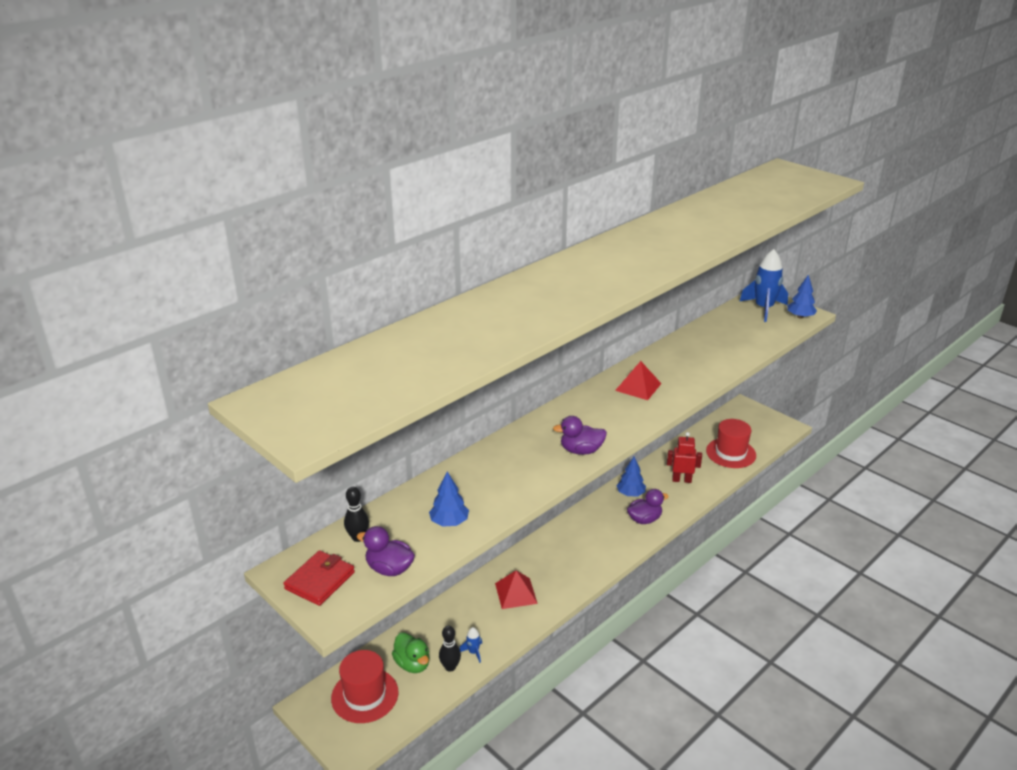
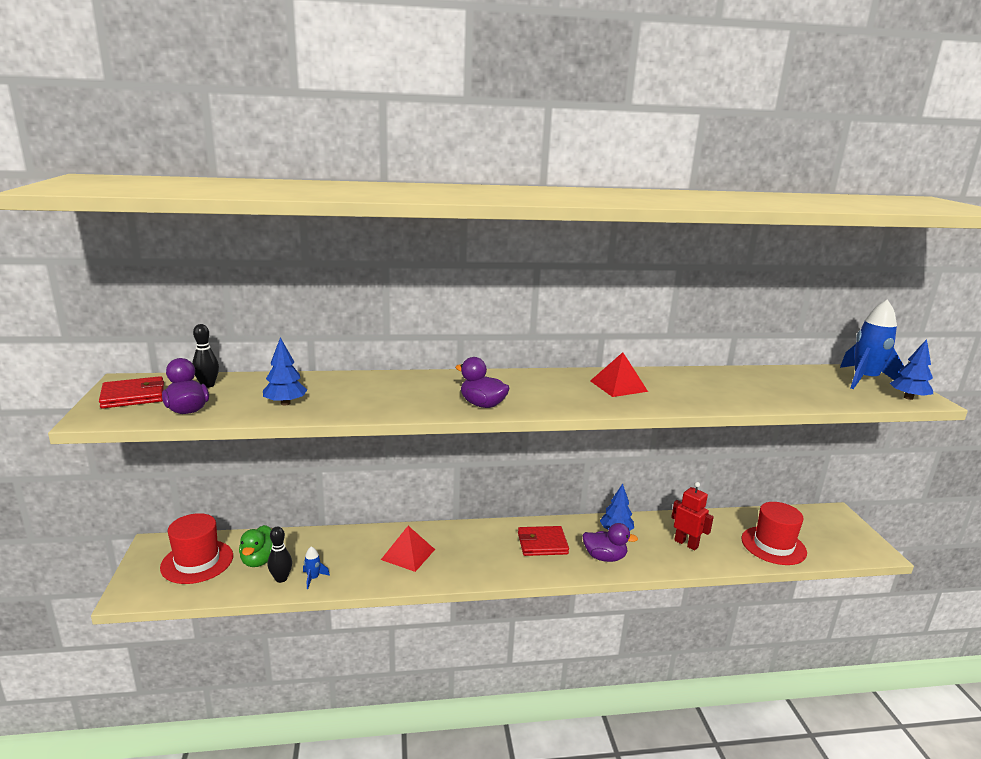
camera: 35 degrees right, 10 degrees down
none -> red wallet [518,526,569,556]

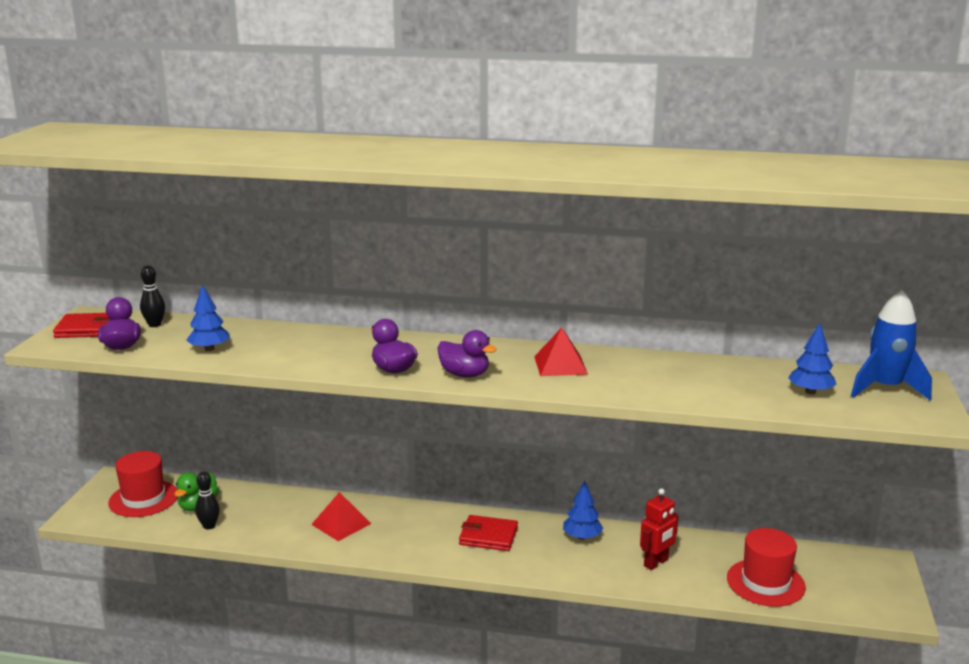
camera: 20 degrees right, 0 degrees up
blue rocket [303,546,330,589] -> none
purple duck [582,523,638,562] -> purple duck moved to [438,330,497,378]
red robot [671,482,714,551] -> red robot turned 75 degrees clockwise [640,488,679,570]
blue tree [890,339,933,400] -> blue tree moved to [788,323,837,394]

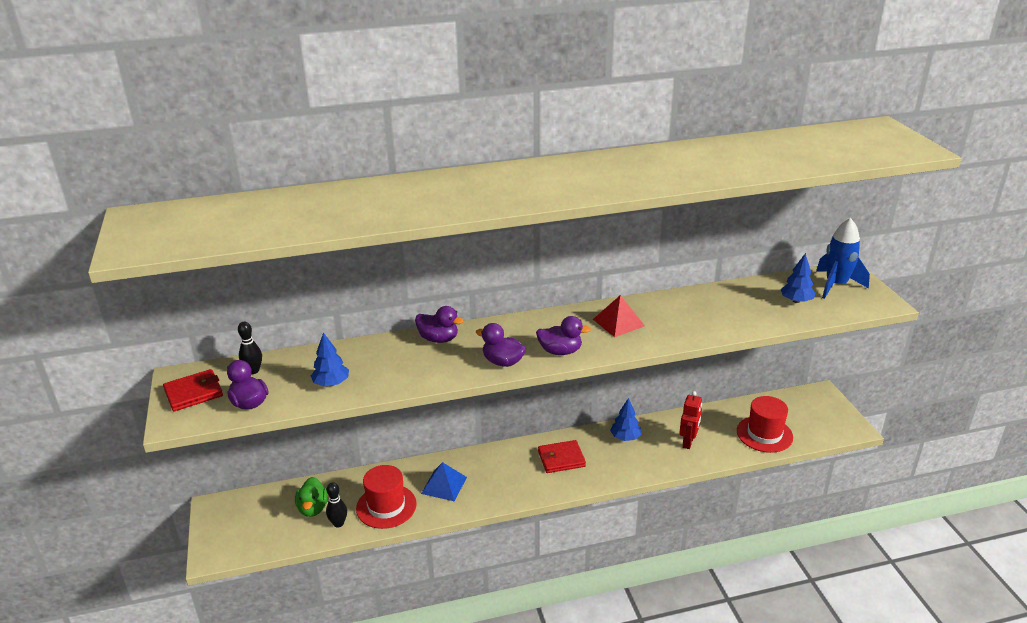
camera: 25 degrees left, 10 degrees up
red hat [108,451,178,517] -> red hat moved to [356,465,417,529]
red pyramid [311,492,371,541] -> blue pyramid [421,462,467,501]
none -> purple duck [415,306,464,343]

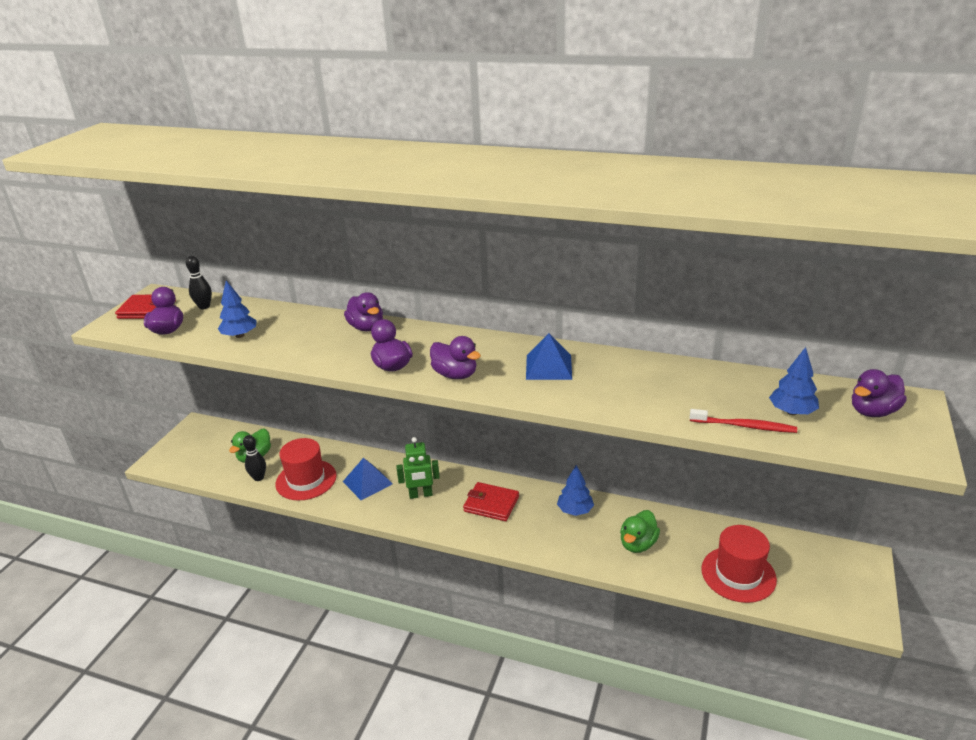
camera: 35 degrees right, 0 degrees up
red pyramid [593,295,645,337] -> blue pyramid [526,333,572,380]
red robot [679,391,702,449] -> green duck [620,510,660,553]
blue rocket [816,218,870,299] -> purple duck [852,369,907,417]
none -> green robot [396,437,440,499]
none -> red toothbrush [690,409,797,433]

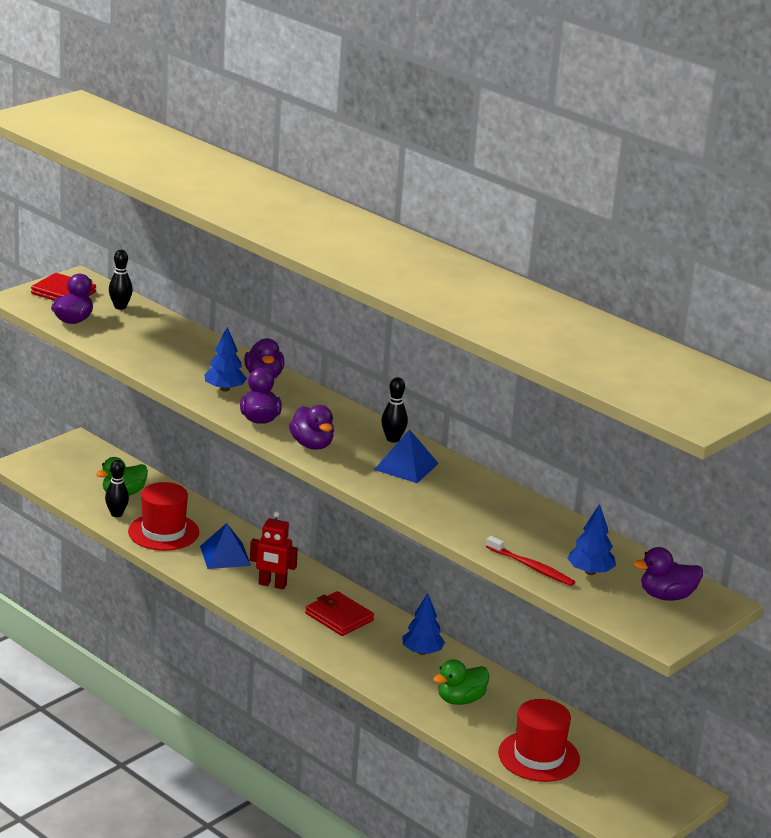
camera: 20 degrees right, 5 degrees down
blue tree [218,281,257,338] -> blue tree moved to [204,327,247,392]
green robot [396,437,440,499] -> red robot [250,511,298,590]
none -> black bowling pin [381,377,408,443]

